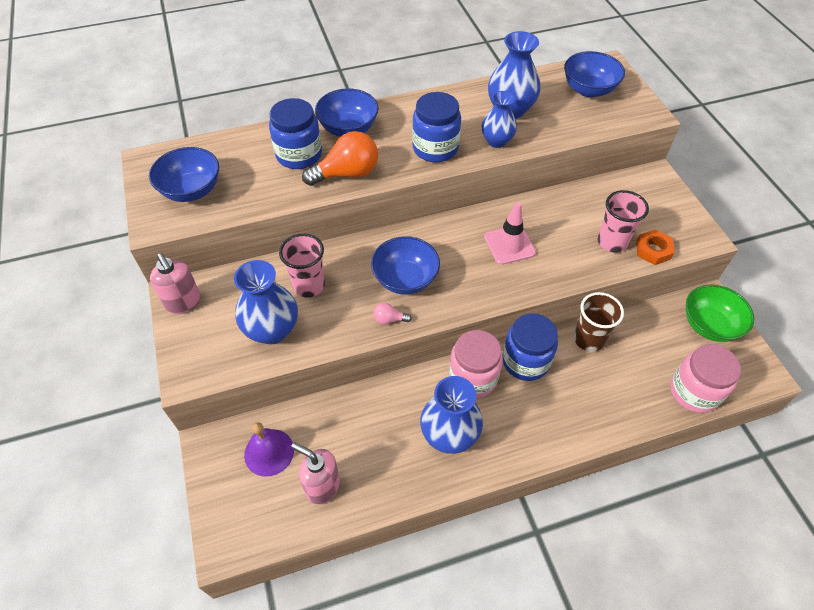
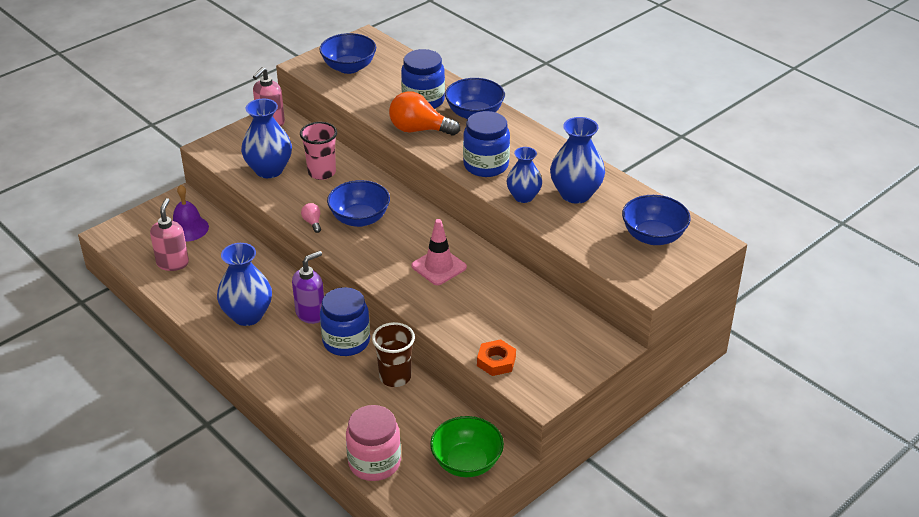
camera: 65 degrees right, 15 degrees down
orange light bulb [302,131,378,186] -> orange light bulb turned 150 degrees clockwise [389,91,460,136]
pink jar [449,330,503,398] -> purple soap dispenser [292,251,324,324]
pink cup [597,190,649,253] -> none

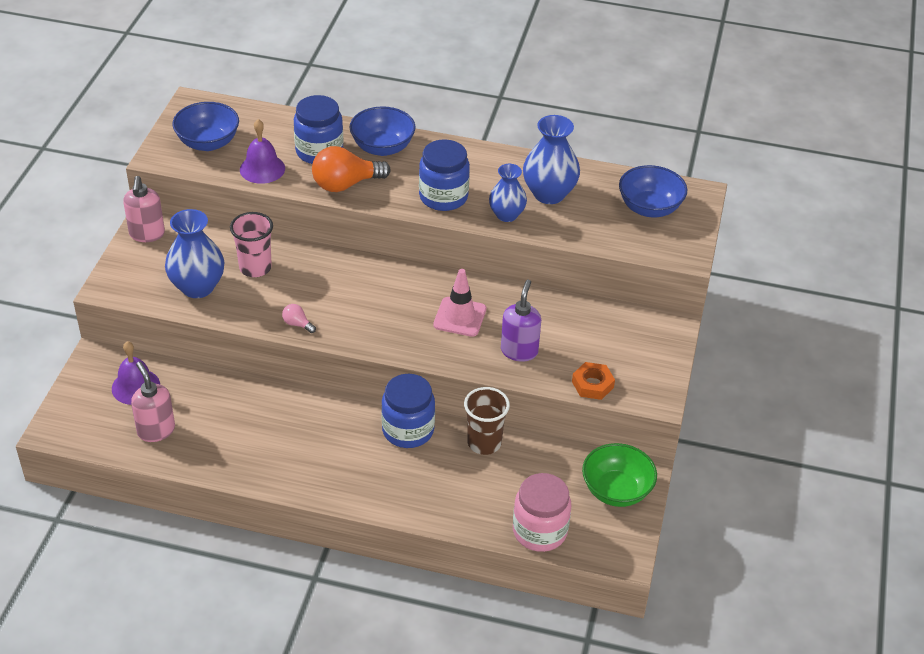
camera: 35 degrees left, 5 degrees up
blue vase [217,243,272,326] -> none
purple soap dispenser [292,251,324,324] -> purple soap dispenser moved to [501,279,541,362]
blue bowl [327,180,390,227] -> none
none -> purple bell [240,119,285,184]

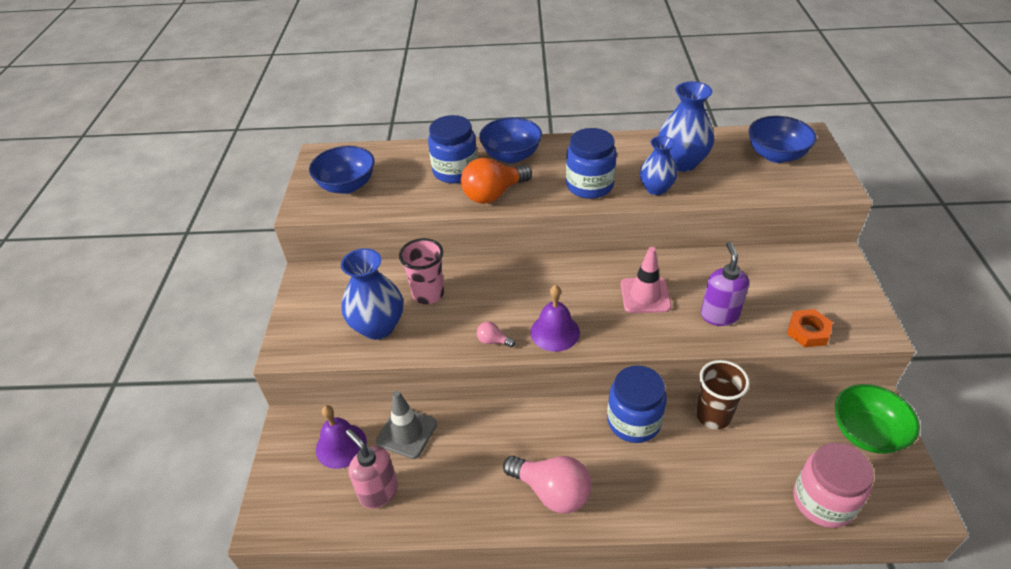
camera: 10 degrees left, 0 degrees up
pink soap dispenser [123,176,165,242] -> none
purple bell [240,119,285,184] -> purple bell moved to [530,285,580,352]
none -> grey traffic cone [376,391,437,459]
none -> pink light bulb [503,456,592,513]

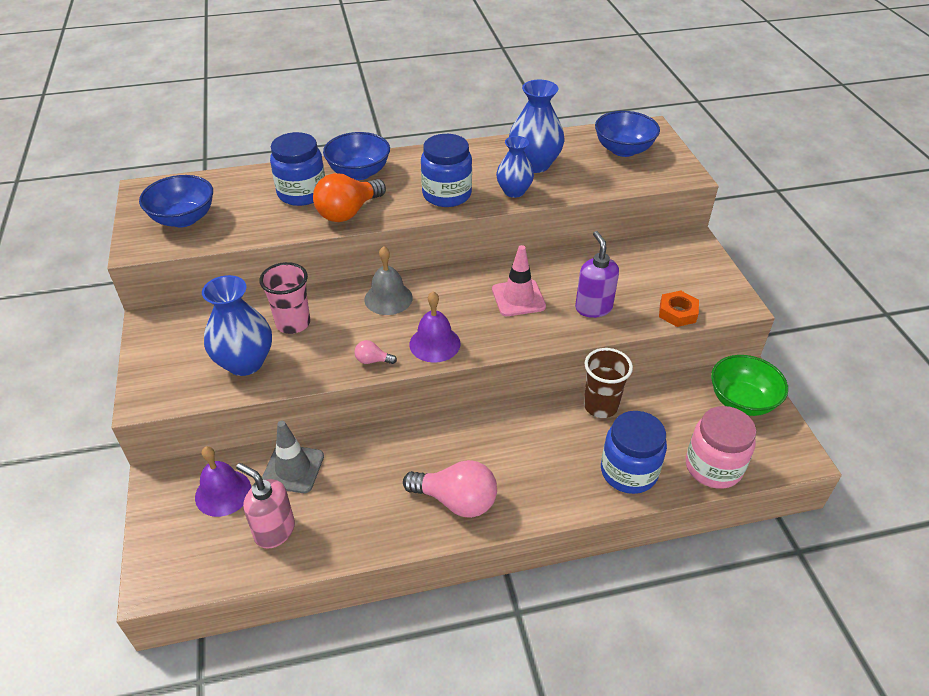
camera: 15 degrees left, 0 degrees up
blue jar [607,365,667,443] -> blue jar moved to [601,411,667,494]
none -> grey bell [364,246,413,315]

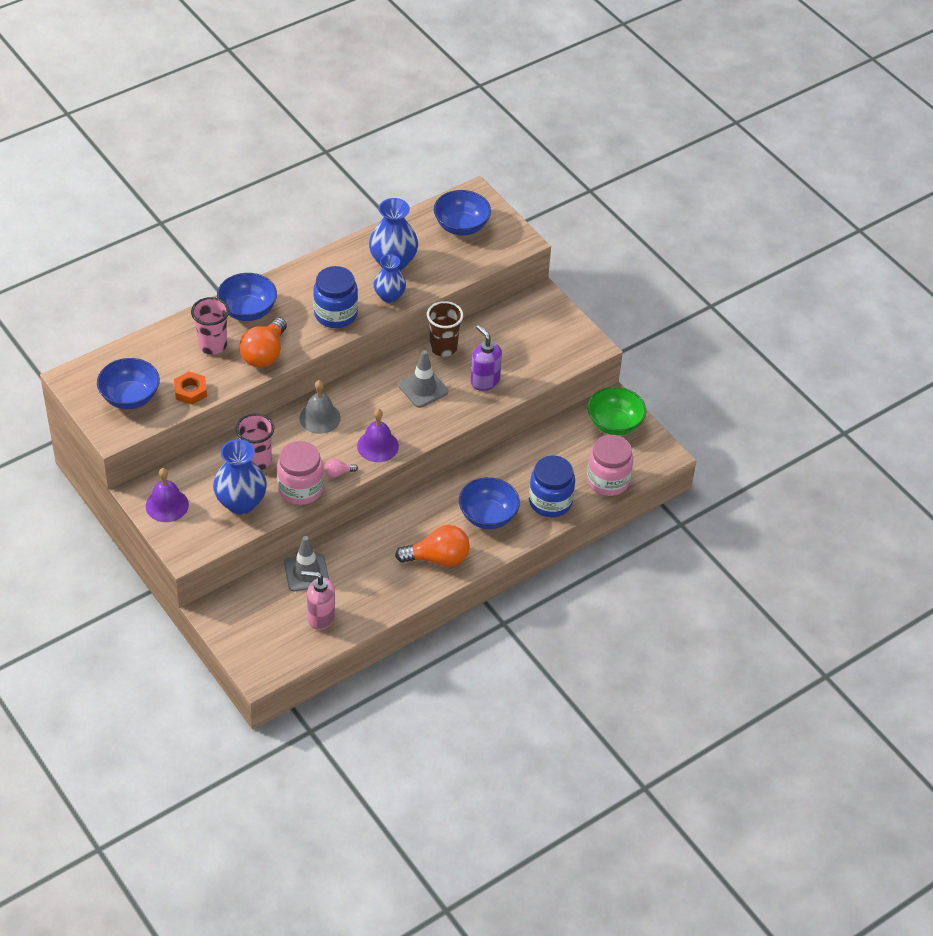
camera: 25 degrees left, 5 degrees up
purple bell [195,446,251,517] -> purple bell moved to [146,468,189,522]
blue jar [270,132,325,206] -> pink cup [191,297,229,355]
pink light bulb [403,460,497,518] -> orange light bulb [395,525,470,567]
pink traffic cone [492,245,546,316] -> grey traffic cone [398,350,448,408]
brown cup [584,348,633,418] -> brown cup moved to [427,301,463,357]
orange nut [659,291,699,327] -> orange nut moved to [174,371,207,405]
none -> pink jar [277,441,324,505]
none -> blue bowl [459,477,520,529]

